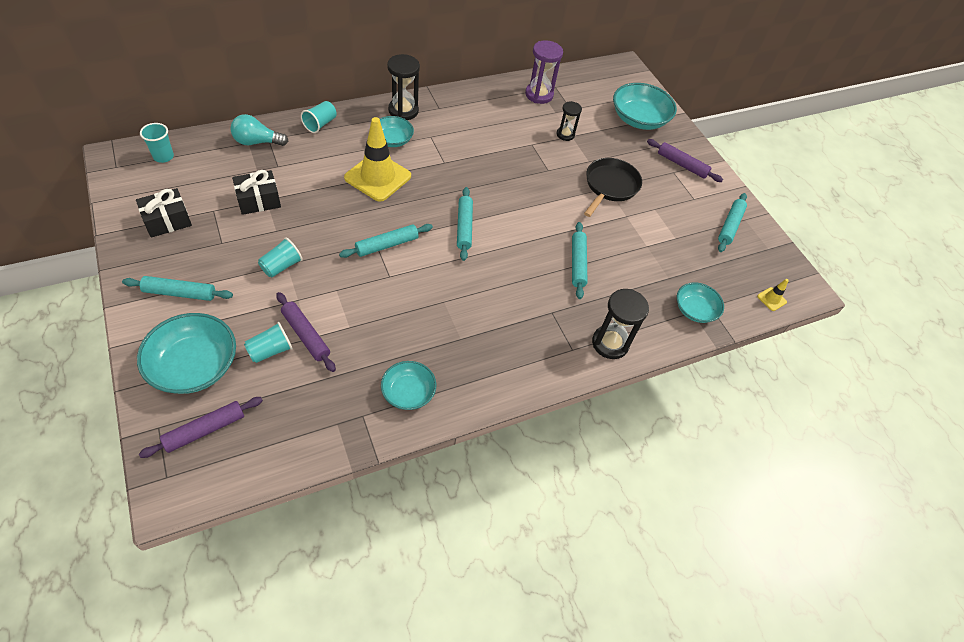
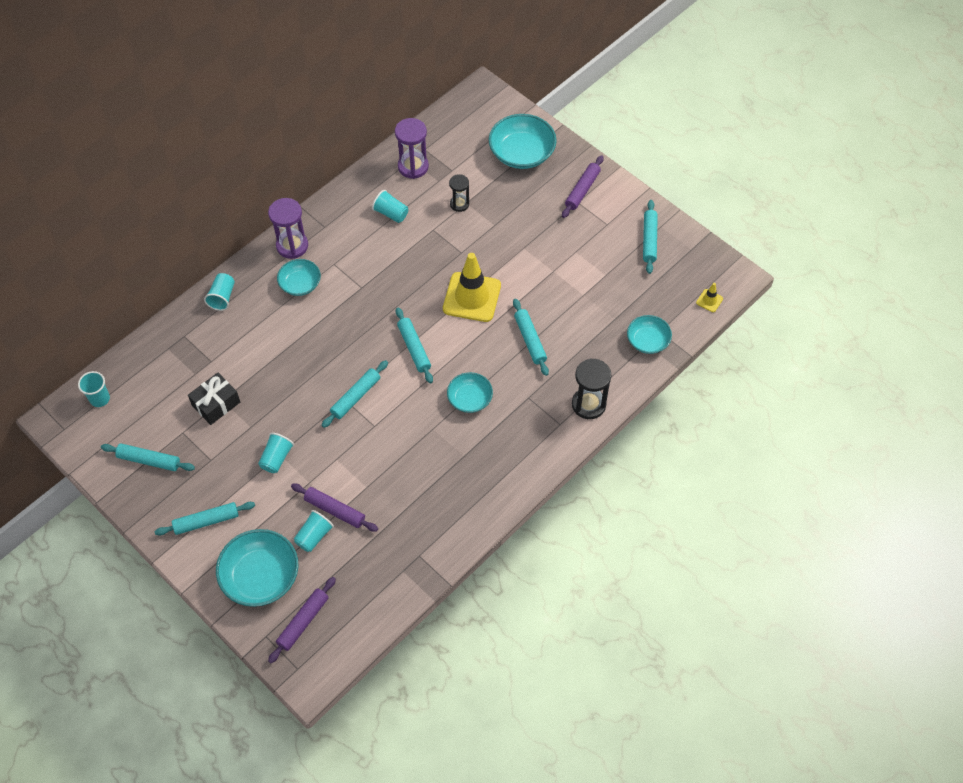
camera: 15 degrees left, 5 degrees up
black gift [136,188,192,238] -> turquoise rolling pin [101,443,195,471]
turquoise light bulb [230,114,288,146] -> none
yellow traffic cone [344,117,411,202] -> yellow traffic cone moved to [443,253,501,322]
turquoise bowl [381,361,436,410] -> turquoise bowl moved to [447,372,493,413]
black hourglass [387,54,420,120] -> purple hourglass [268,198,308,259]
black pan [584,158,642,217] -> none
purple rolling pin [647,139,723,182] -> purple rolling pin turned 75 degrees counterclockwise [562,155,604,218]
none -> turquoise cup [372,190,408,223]

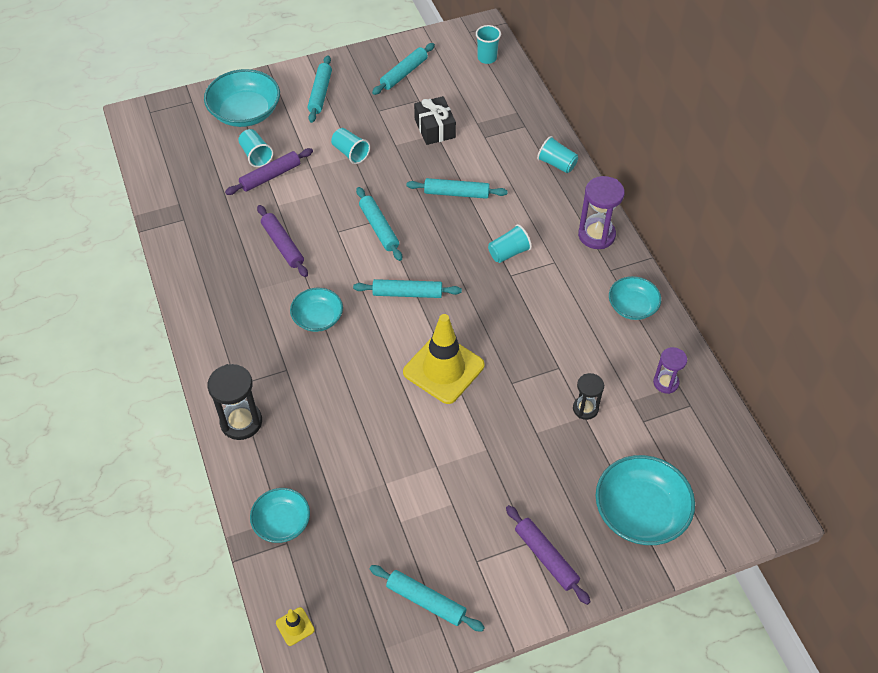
camera: 115 degrees right, 5 degrees down
purple rolling pin [268,577,336,663] -> purple rolling pin moved to [257,205,308,277]
turquoise bowl [277,259,321,296] -> turquoise bowl moved to [609,276,661,320]
turquoise cup [372,190,408,223] -> turquoise cup moved to [488,224,532,263]
purple hourglass [395,118,429,179] -> purple hourglass [653,347,687,394], size x0.62
turquoise rolling pin [513,299,549,376] -> turquoise rolling pin moved to [406,178,508,199]

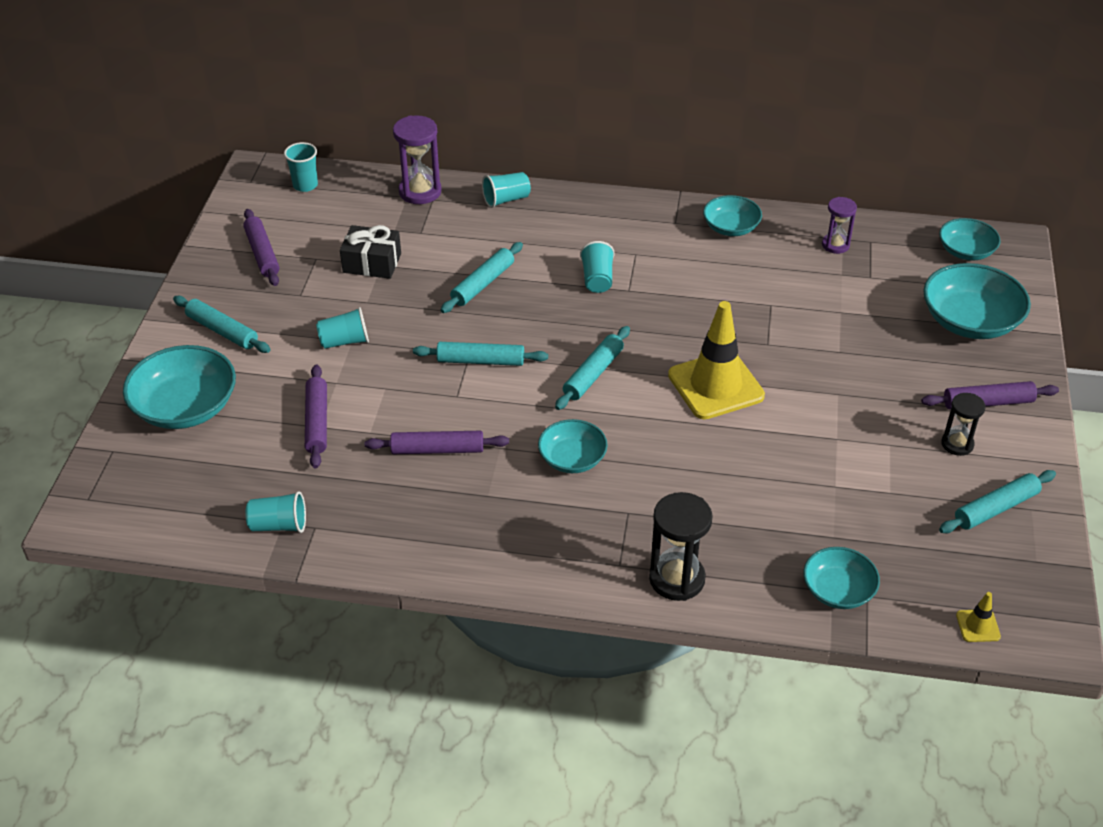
camera: 60 degrees left, 10 degrees down
turquoise cup [238,129,274,167] -> turquoise cup moved to [245,491,306,533]
turquoise rolling pin [372,43,435,95] -> purple rolling pin [243,209,279,286]
black hourglass [573,373,604,420] -> black hourglass moved to [941,393,986,456]
purple hourglass [578,176,625,249] -> purple hourglass moved to [393,115,442,204]
none -> turquoise bowl [939,218,1001,261]

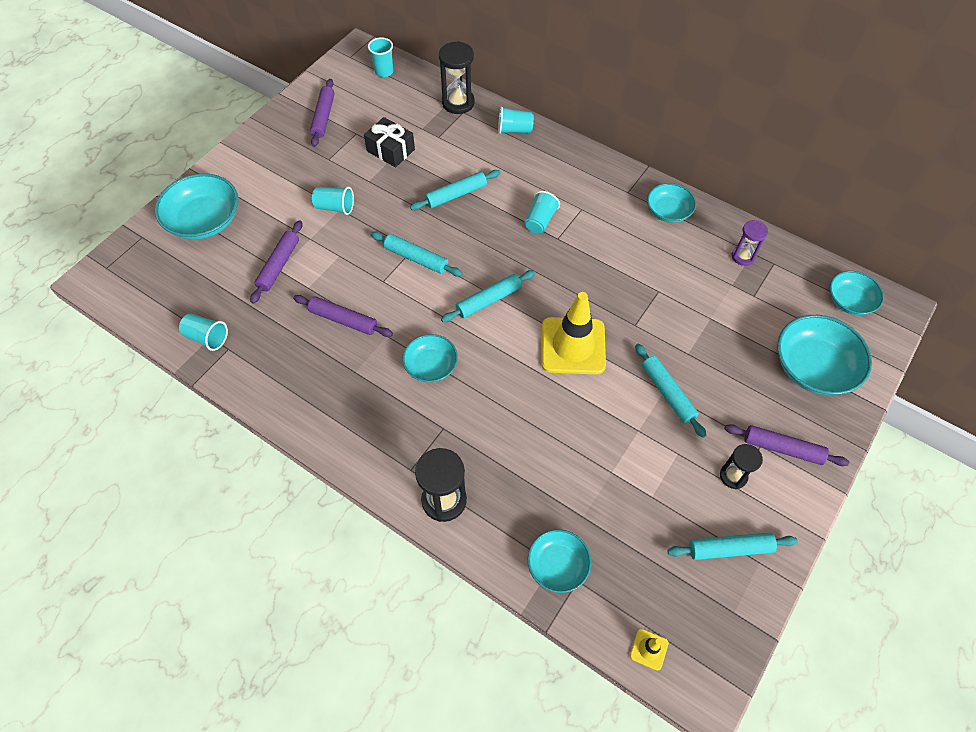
camera: 25 degrees right, 15 degrees up
turquoise rolling pin [173,296,271,353] -> turquoise rolling pin moved to [635,344,707,438]
purple hourglass [393,115,442,204] -> black hourglass [439,41,475,114]

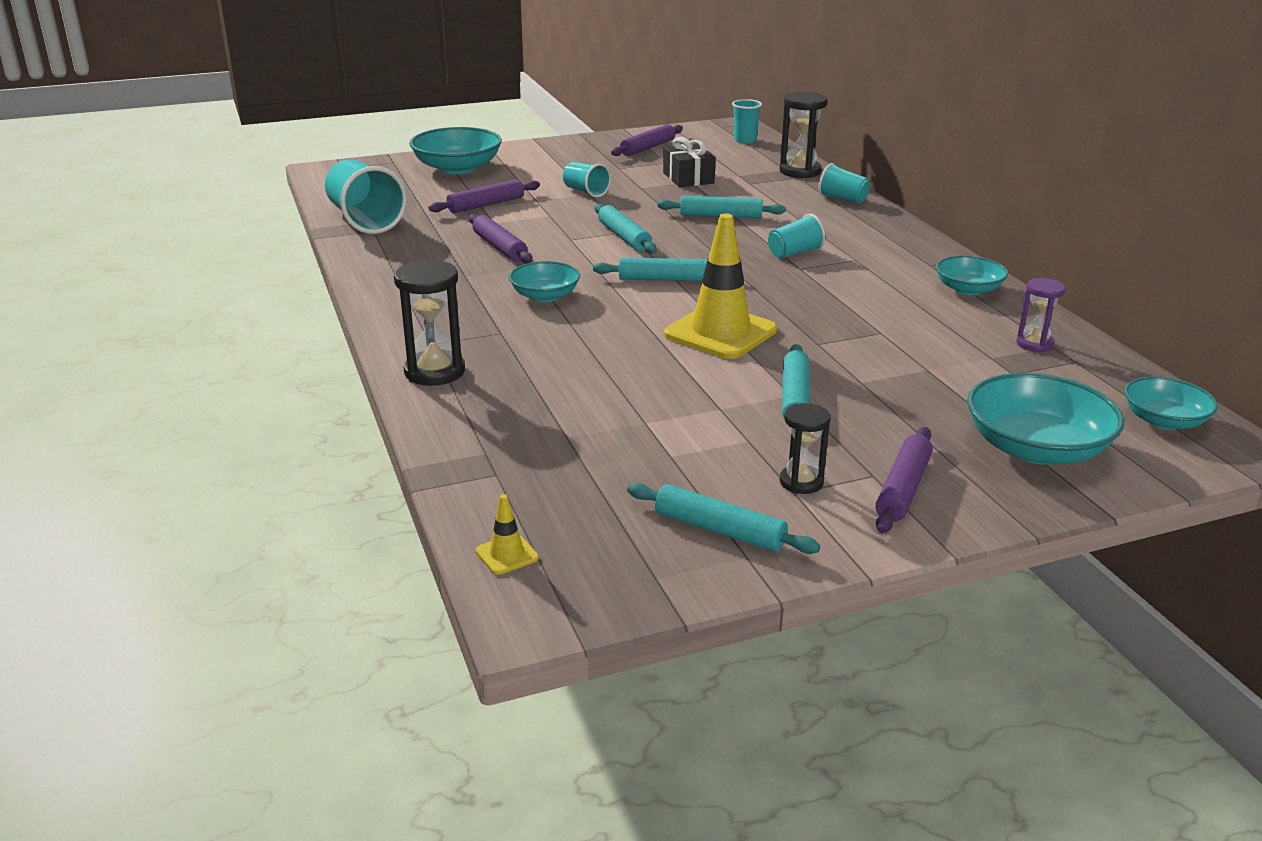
camera: 35 degrees right, 30 degrees down
turquoise cup [179,313,228,351] -> turquoise cup [325,159,407,234], size x1.87
turquoise bowl [528,529,592,593] -> none
purple rolling pin [724,424,849,466] -> purple rolling pin turned 60 degrees clockwise [875,427,933,533]

